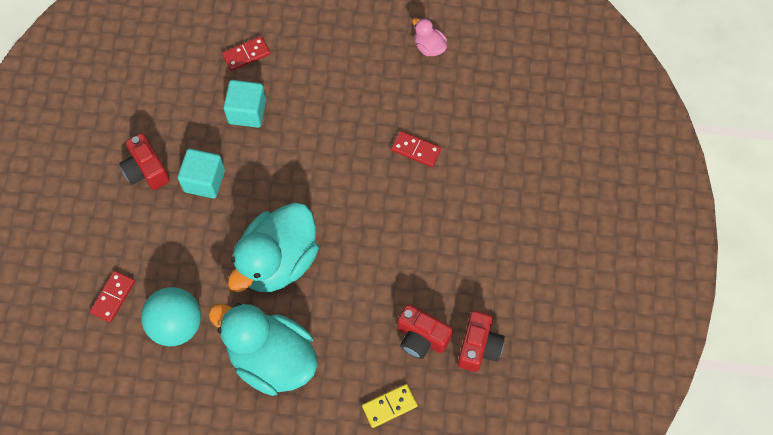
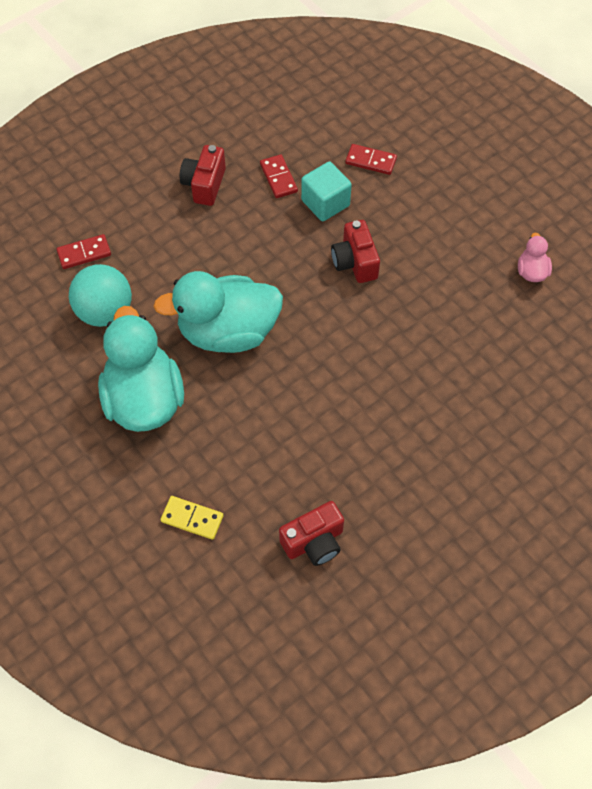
camera: 45 degrees right, 5 degrees down
turquoise cube [178,149,225,199] -> none
red domino [391,131,441,167] -> red domino moved to [260,154,298,198]
red camera [397,304,453,359] -> red camera moved to [331,220,380,283]

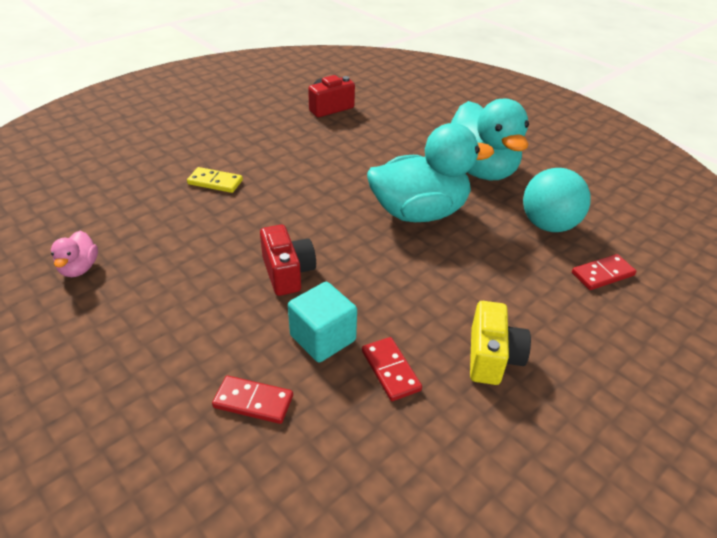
camera: 175 degrees right, 20 degrees down
yellow domino [161,496,224,540] -> yellow domino moved to [187,167,243,193]
red camera [180,145,226,206] -> yellow camera [470,301,531,385]

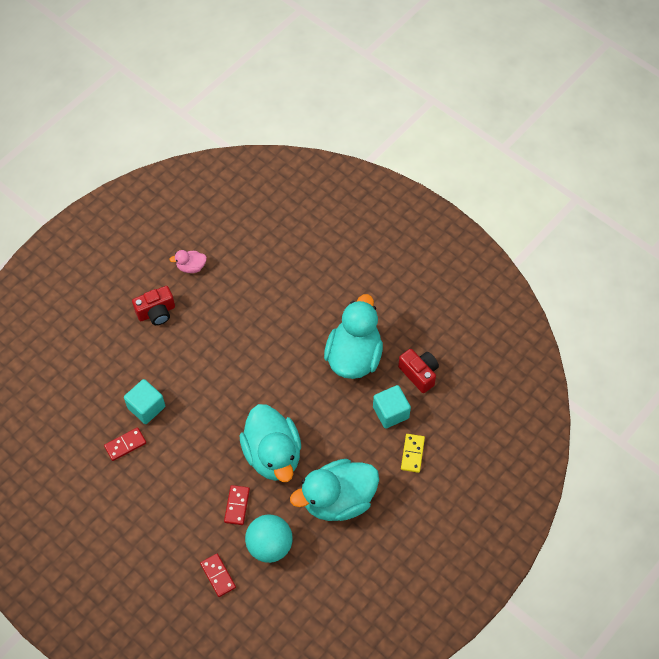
camera: 85 degrees right, 20 degrees up
yellow domino [187,167,243,193] -> yellow domino moved to [401,434,425,473]
red domino [212,376,293,424] -> red domino moved to [224,485,250,525]
red camera [260,225,316,296] -> red camera moved to [132,286,175,325]
yellow camera [470,301,531,385] -> none
none -> turquoise duck [324,294,383,379]
none -> turquoise cube [373,385,411,429]

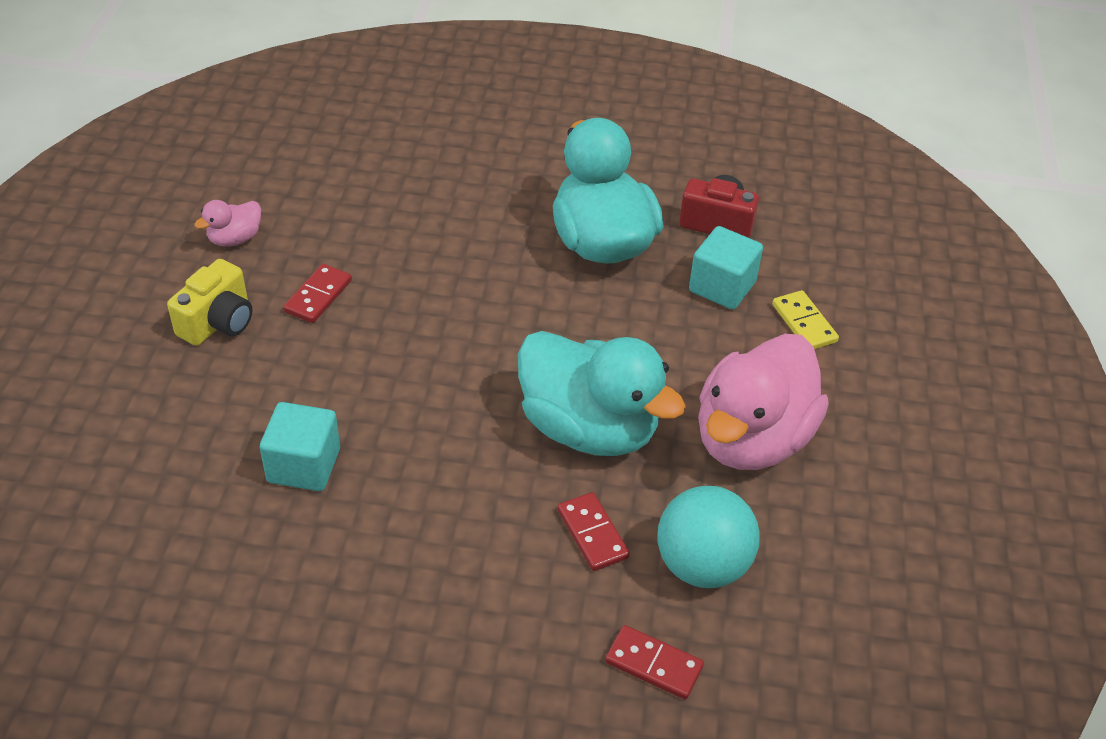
camera: 35 degrees left, 15 degrees down
red domino [104,427,146,461] -> red domino moved to [283,264,352,323]
red camera [132,286,175,325] -> yellow camera [167,259,252,346]
turquoise duck [290,459,379,521] -> pink duck [698,334,829,470]

